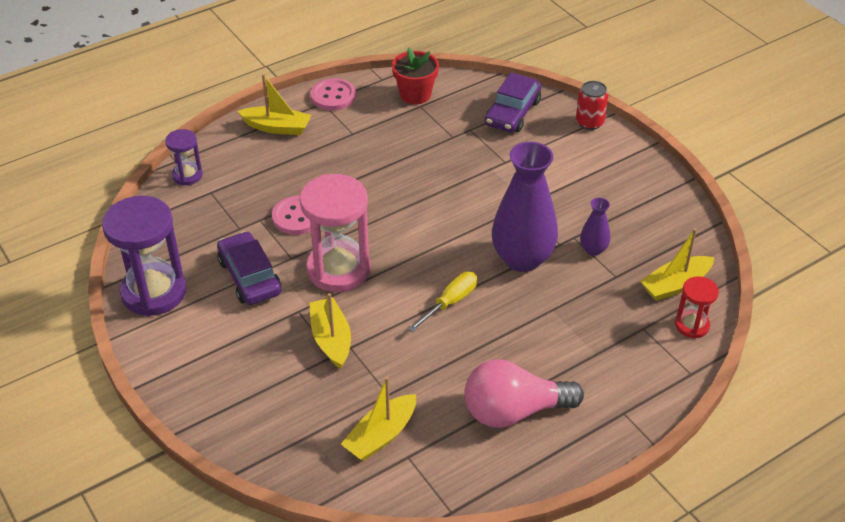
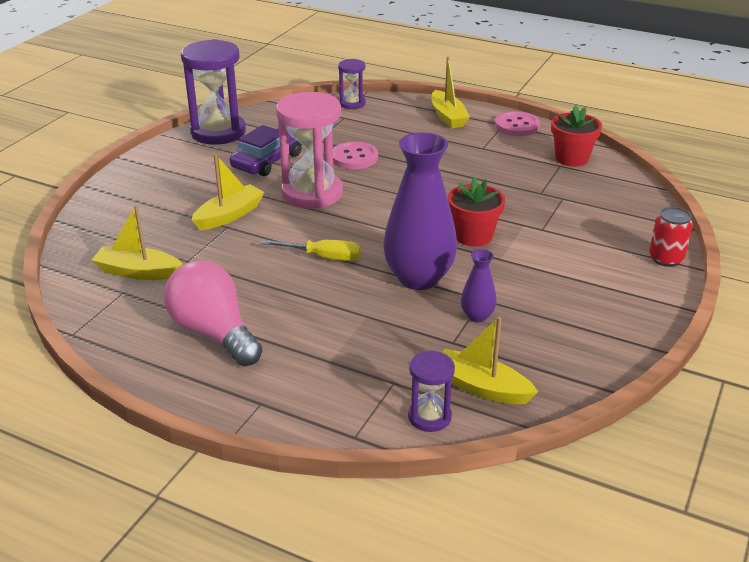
camera: 60 degrees right, 10 degrees down
purple car [485,72,542,132] -> none
red hourglass [675,276,719,339] -> purple hourglass [408,350,455,432]
none -> red flower pot [448,177,505,247]

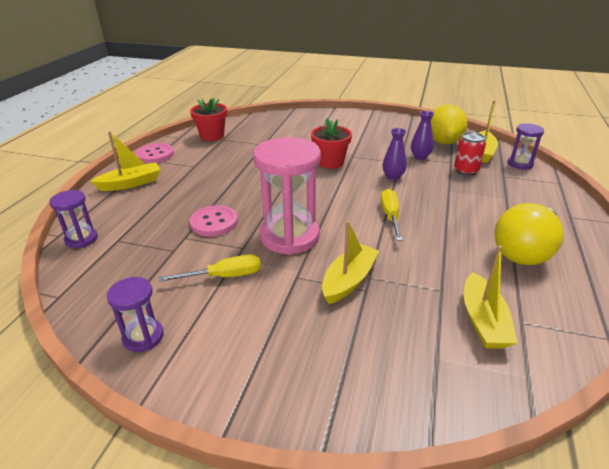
camera: 100 degrees left, 0 degrees up
pink light bulb [164,260,263,366] -> yellow light bulb [495,203,563,265]
purple hourglass [181,39,246,145] -> purple hourglass [107,277,164,352], size x0.51
yellow boat [191,154,265,230] -> yellow boat turned 90 degrees clockwise [322,221,379,304]
purple car [230,125,302,176] -> yellow screwdriver [159,254,261,282]
purple vase [383,132,457,290] -> purple vase [383,128,407,180], size x0.46
red can [649,207,693,267] -> red can moved to [454,132,486,176]
none -> yellow lemon [431,104,468,145]

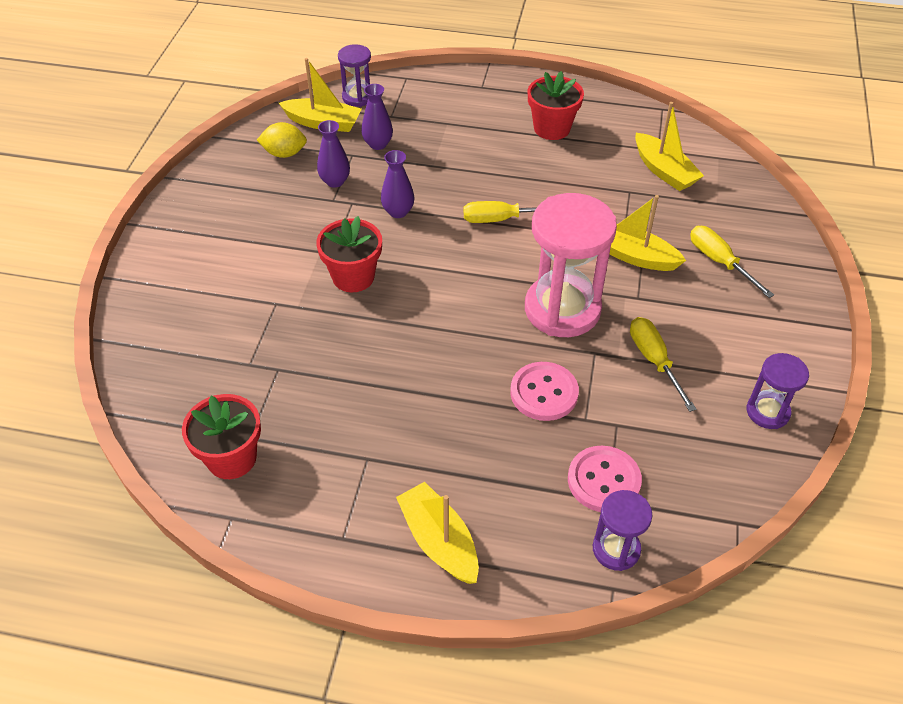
camera: 95 degrees left, 15 degrees up
pink button [135,143,174,164] -> pink button moved to [568,445,642,512]
yellow lemon [431,104,468,145] -> yellow lemon [257,122,307,158], size x0.60
red can [454,132,486,176] -> purple vase [361,84,393,150]
yellow boat [464,245,517,349] -> yellow boat turned 60 degrees clockwise [635,102,704,191]
yellow light bulb [495,203,563,265] -> red flower pot [528,71,584,140]
none -> yellow screwdriver [690,226,774,298]

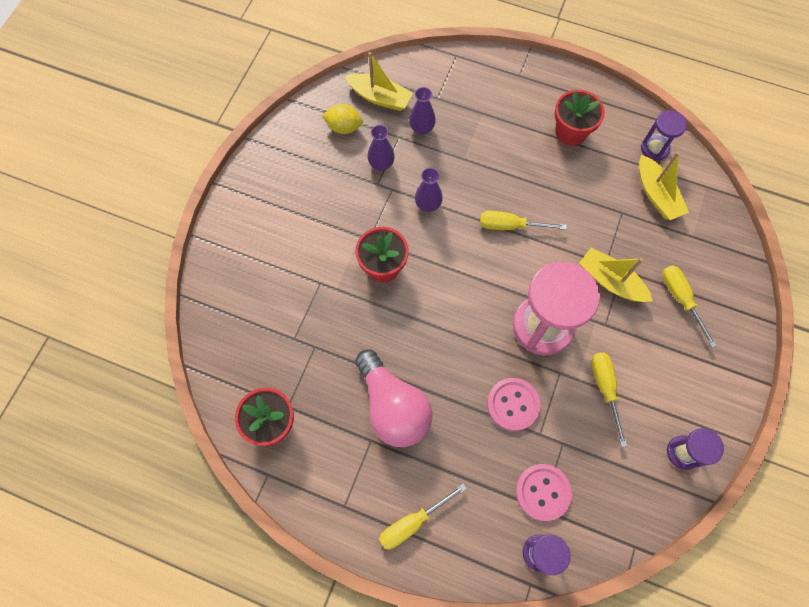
camera: 10 degrees right, 20 degrees up
purple hourglass [338,44,371,107] -> purple hourglass moved to [641,110,687,161]
yellow boat [396,482,479,584] -> yellow screwdriver [379,483,467,549]
none -> pink light bulb [355,350,432,447]

